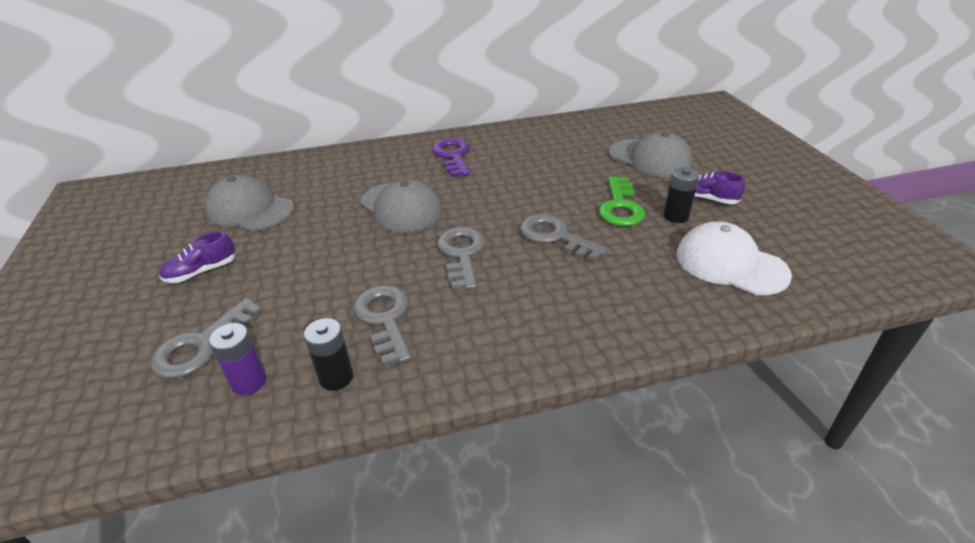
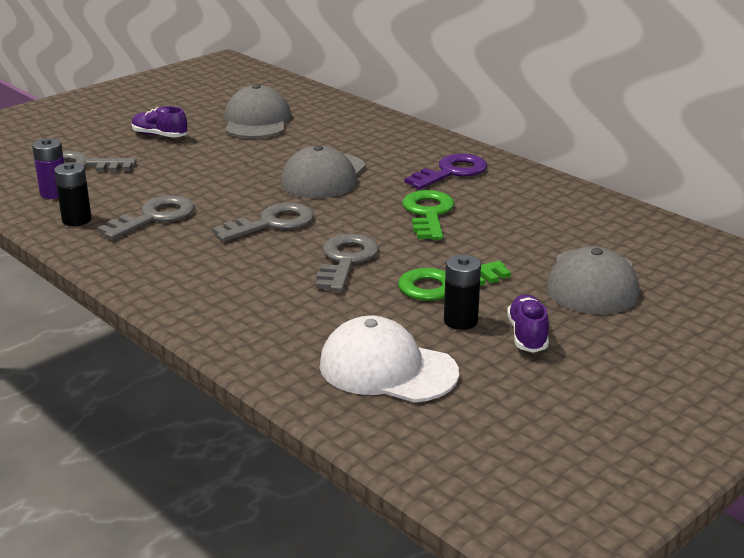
camera: 60 degrees right, 10 degrees down
white cap [676,222,792,295] -> white cap turned 75 degrees counterclockwise [319,316,459,402]
none -> green key [402,190,454,240]

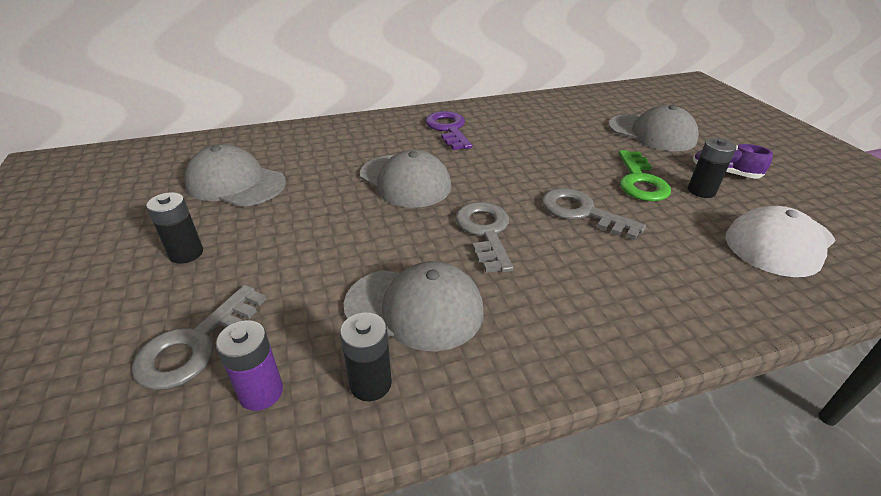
camera: 65 degrees left, 10 degrees up
grey key [97,195,195,240] -> grey cap [344,261,483,351]
purple shoe [132,106,187,138] -> black battery [146,192,203,264]
green key [402,190,454,240] -> none

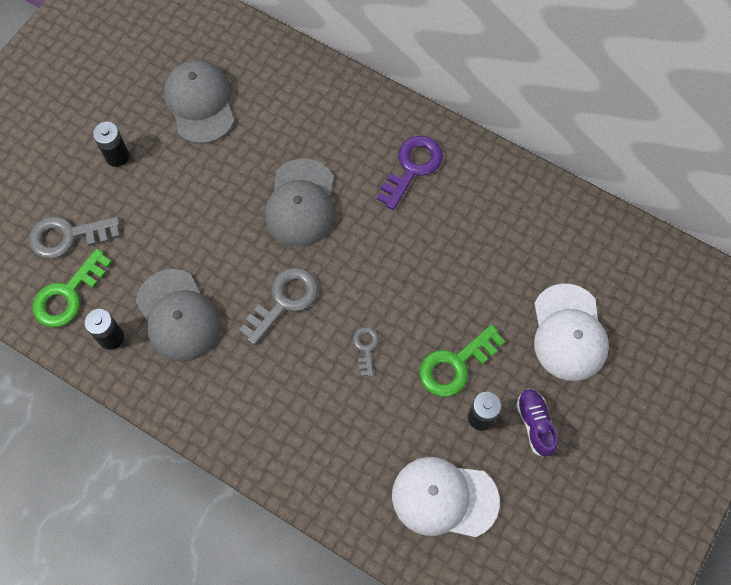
camera: 50 degrees right, 30 degrees up
purple battery [216,320,283,411] -> green key [33,249,112,327]
grey key [542,188,646,240] -> grey key [353,327,379,377], size x0.55
grey cap [609,105,699,151] -> white cap [534,283,609,381]

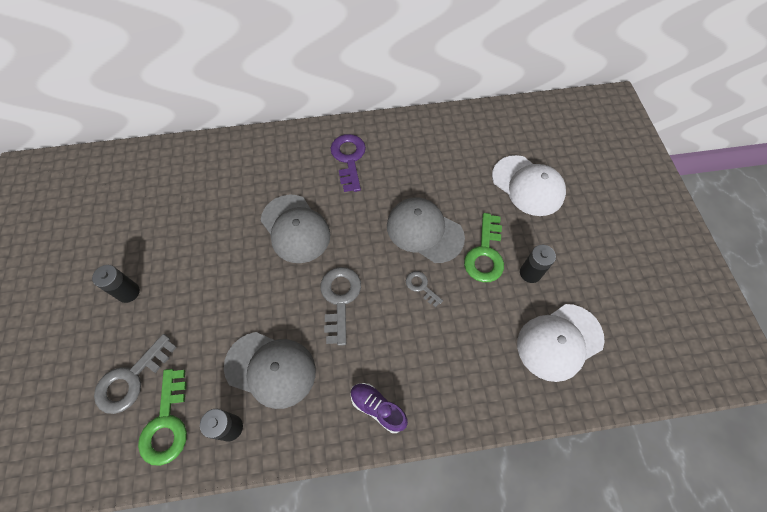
camera: 40 degrees left, 5 degrees down
grey cap [164,60,234,144] -> grey cap moved to [387,197,465,263]
purple shoe [516,389,558,457] -> purple shoe moved to [351,383,408,433]

